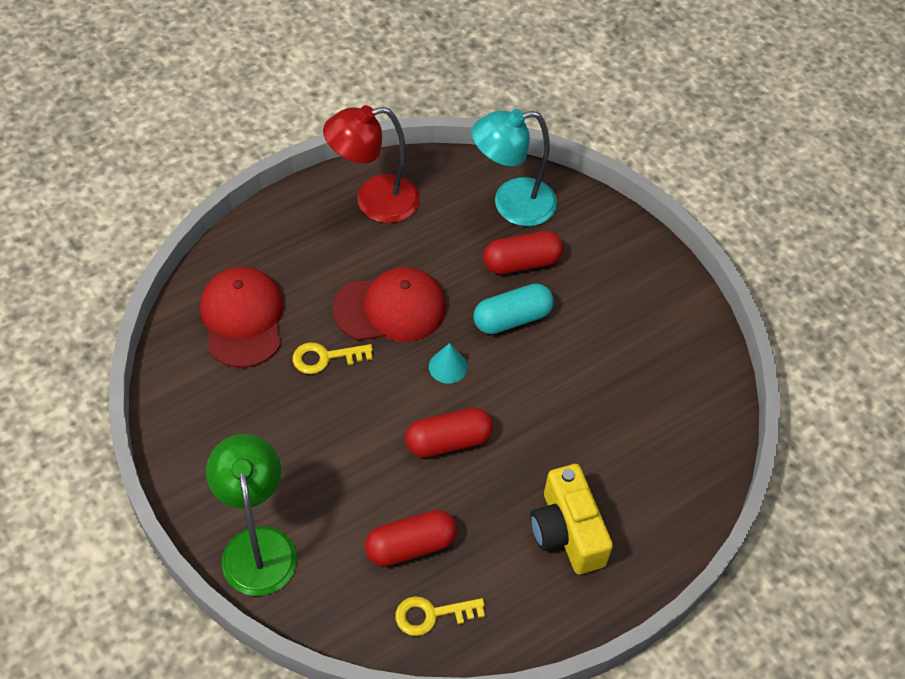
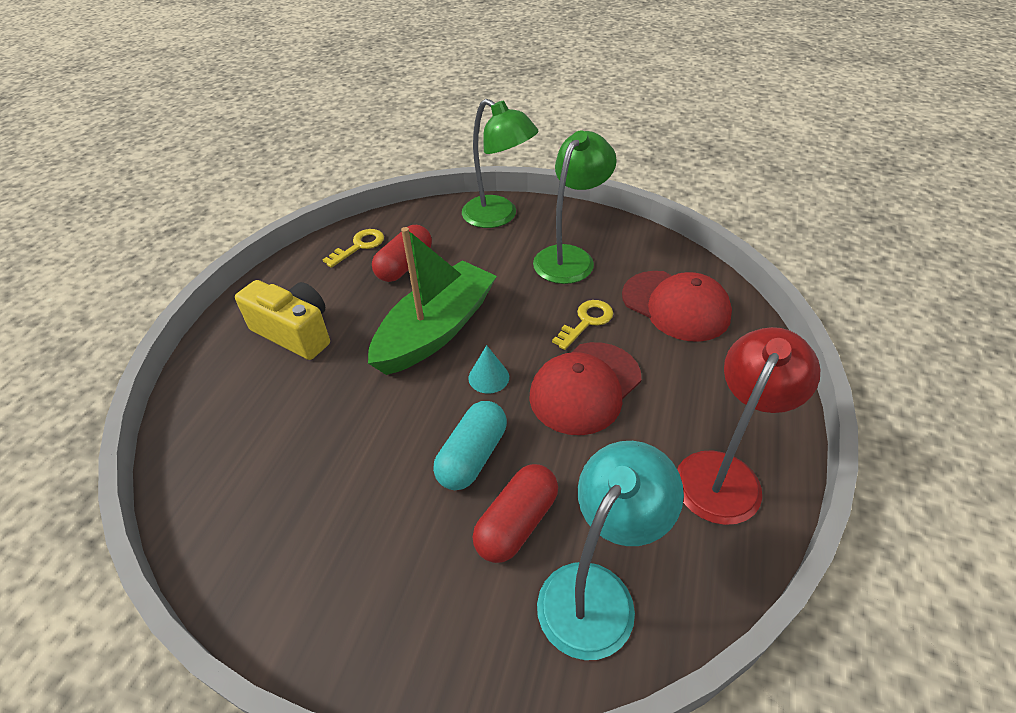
camera: 145 degrees right, 10 degrees down
red capsule [405,407,493,457] -> green boat [368,227,497,375]
none -> green lamp [533,130,617,284]

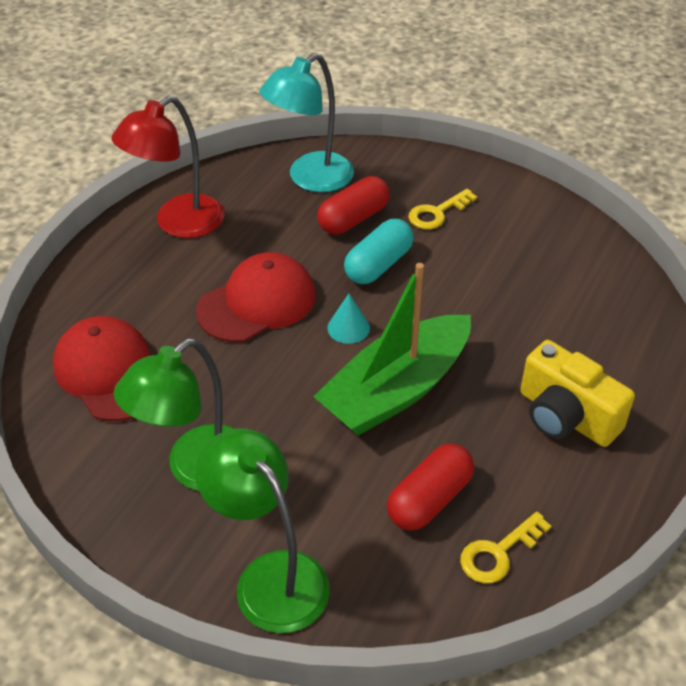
camera: 170 degrees left, 0 degrees up
yellow key [552,300,613,350] -> yellow key moved to [408,189,477,230]

